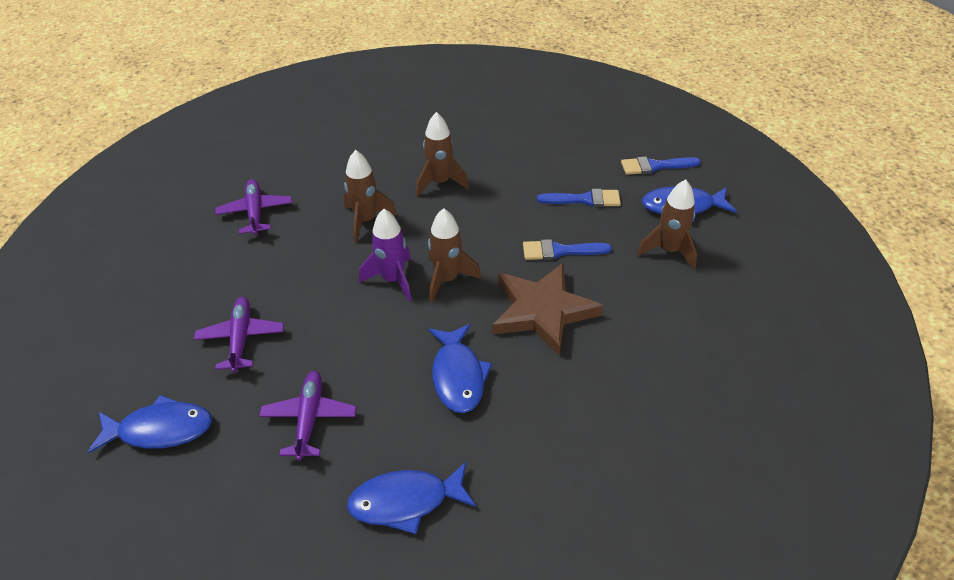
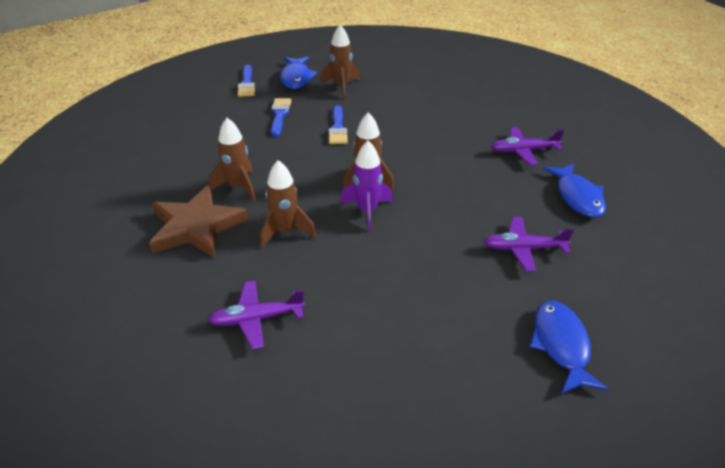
camera: 90 degrees left, 5 degrees down
purple plane [194,297,284,373] -> purple plane moved to [491,127,564,165]
blue fish [428,324,492,413] -> none
brown star [492,263,603,356] -> brown star moved to [149,185,249,258]

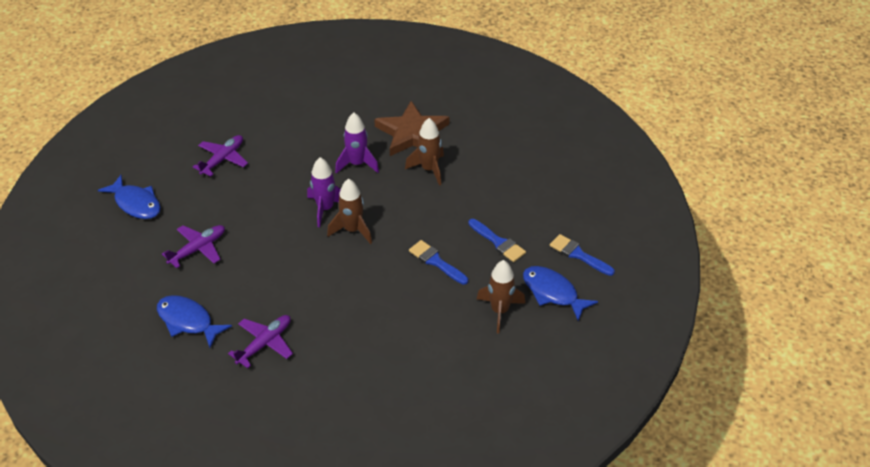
camera: 135 degrees right, 5 degrees up
purple plane [207,281,305,349] -> purple plane moved to [193,135,248,176]
brown rocket [260,160,316,248] -> purple rocket [335,112,379,174]

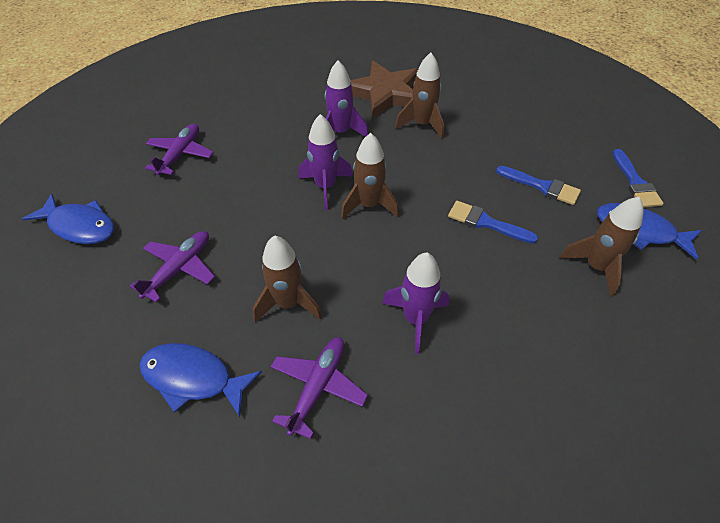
camera: 15 degrees left, 5 degrees up
blue brush [550,234,615,276] -> blue brush turned 120 degrees counterclockwise [612,149,664,208]
none -> brown rocket [253,235,322,322]
none -> purple rocket [382,253,450,354]

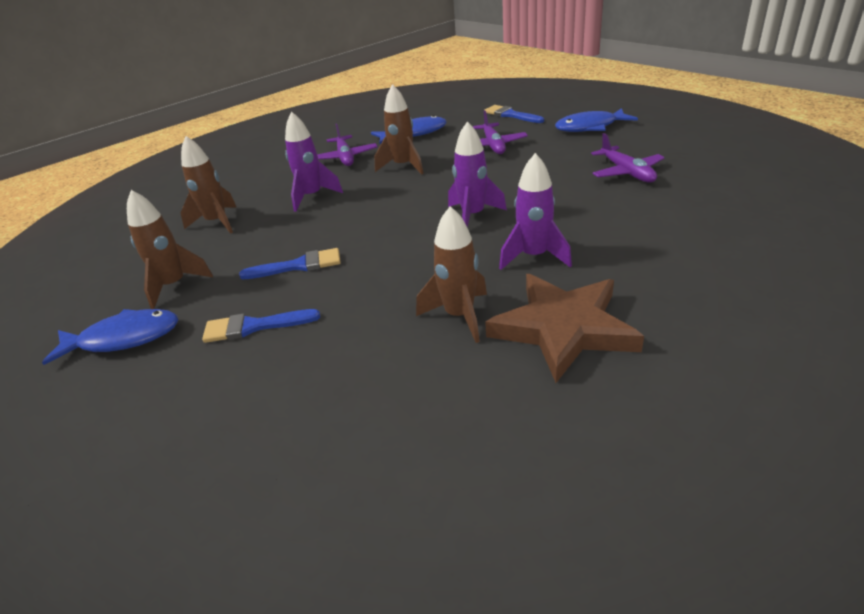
camera: 145 degrees right, 15 degrees down
brown rocket [341,133,399,219] -> brown rocket moved to [181,136,237,234]
blue brush [612,149,664,208] -> blue brush moved to [485,105,544,123]

